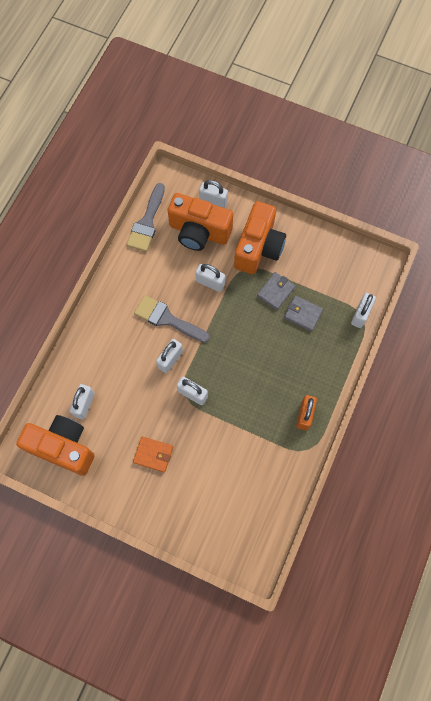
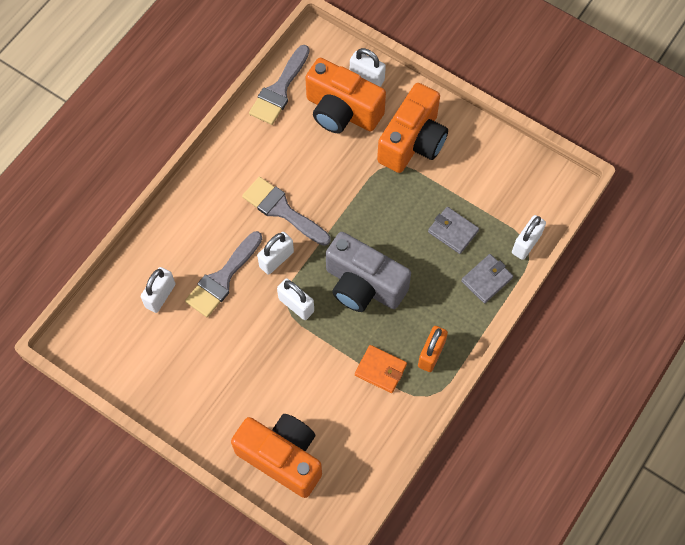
camera: 10 degrees right, 5 degrees down
orange camera [16,415,95,476] -> orange camera moved to [231,414,322,498]
orange wallet [133,436,173,473] -> orange wallet moved to [355,345,407,393]
white padlock [195,264,225,292] -> none
grey wallet [257,272,295,310] -> grey wallet moved to [461,254,513,303]
none -> grey brush [185,231,262,317]
none -> grey camera [326,232,411,312]

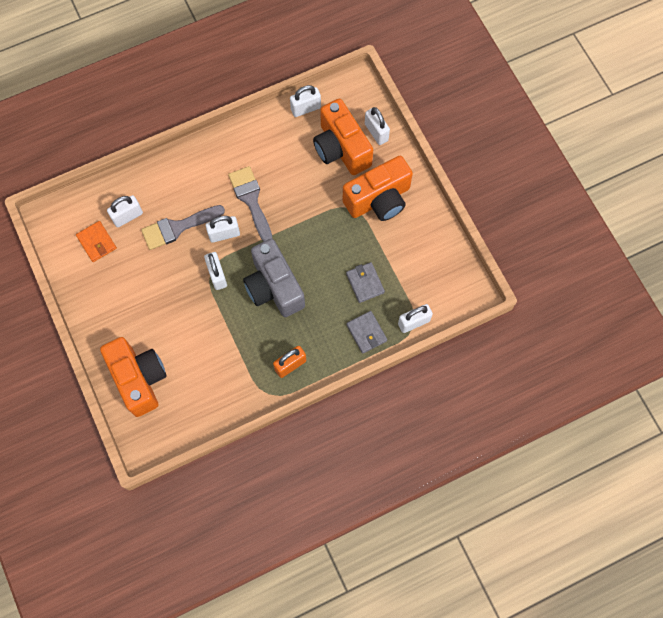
camera: 30 degrees right, 5 degrees up
grey brush [249,45,310,125] -> white padlock [290,85,321,117]
orange wallet [355,345,407,393] -> orange wallet moved to [76,221,117,262]
grey wallet [461,254,513,303] -> grey wallet turned 75 degrees clockwise [346,311,387,354]

